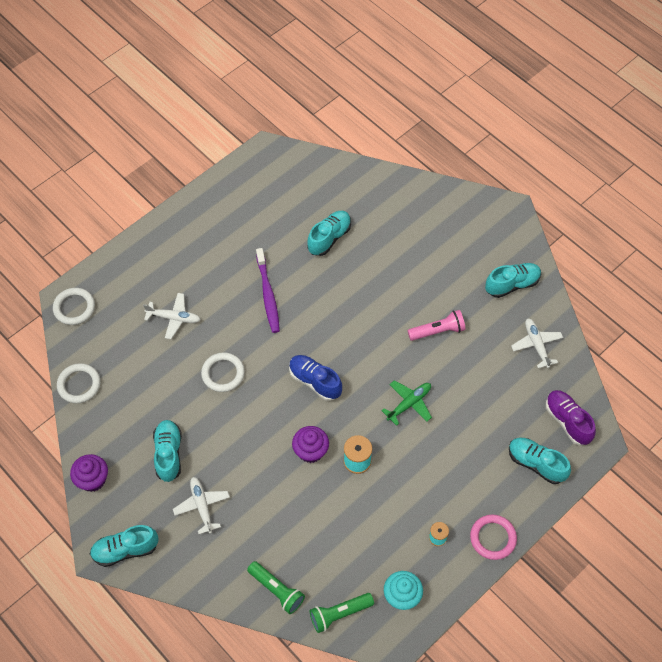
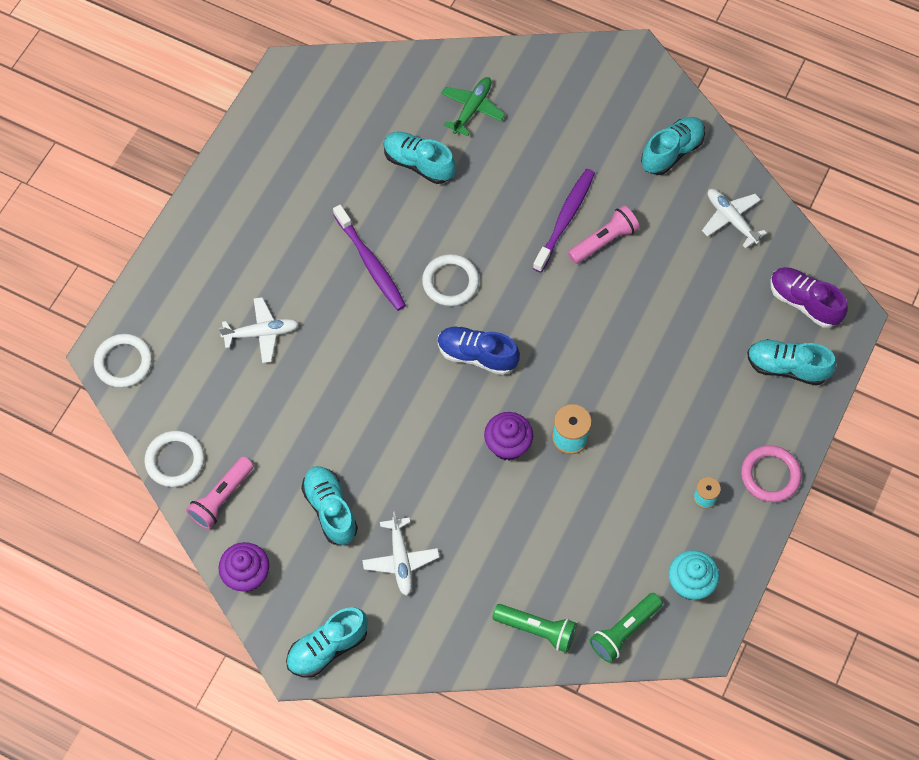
camera: 20 degrees left, 5 degrees up
white plane [173,477,230,534] -> white plane turned 150 degrees counterclockwise [362,511,439,596]
white ring [201,352,245,392] -> white ring moved to [422,254,479,306]
turquoise shoe [307,211,351,256] -> turquoise shoe turned 75 degrees counterclockwise [384,132,456,184]
green plane [381,380,432,426] -> green plane moved to [441,77,505,136]
none -> pink flashlight [186,456,254,529]
none -> purple toothbrush [533,169,595,273]

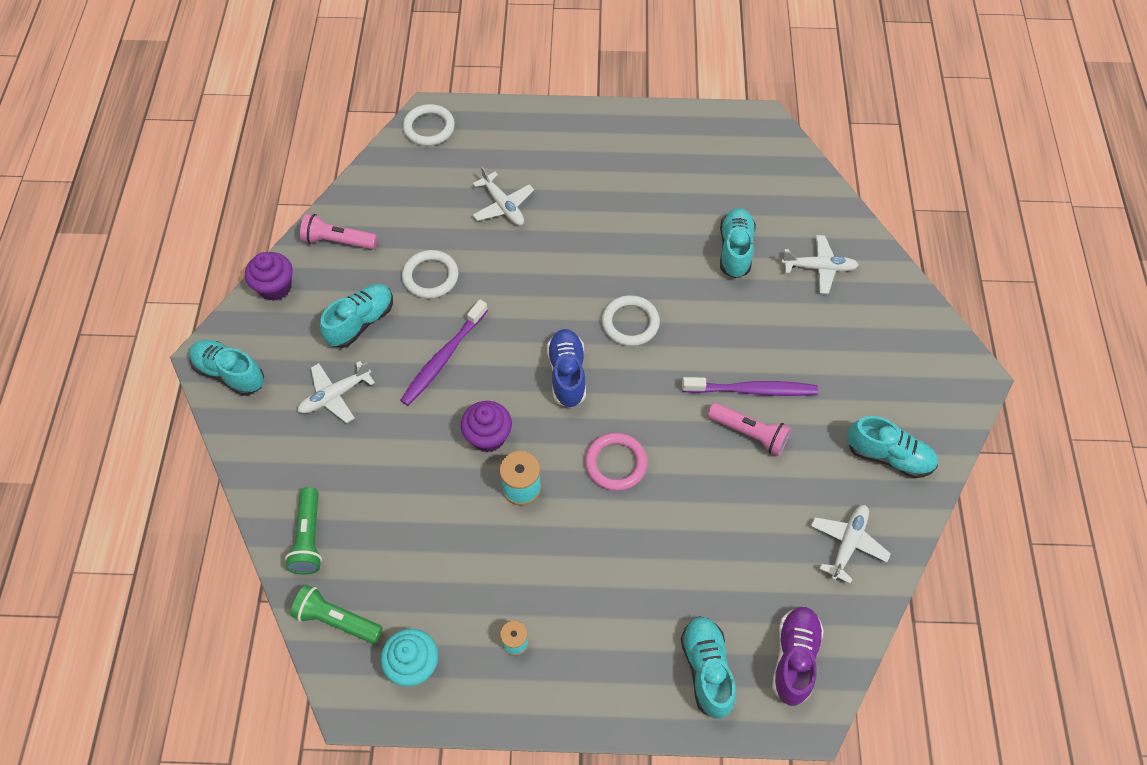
camera: 65 degrees right, 5 degrees down
white ring [145,431,204,487] -> white ring moved to [402,250,458,299]
purple toothbrush [333,205,406,311] -> purple toothbrush moved to [400,300,488,406]
green plane [441,77,505,136] -> white plane [782,235,859,294]
pink ring [741,445,801,502] -> pink ring moved to [585,433,647,491]

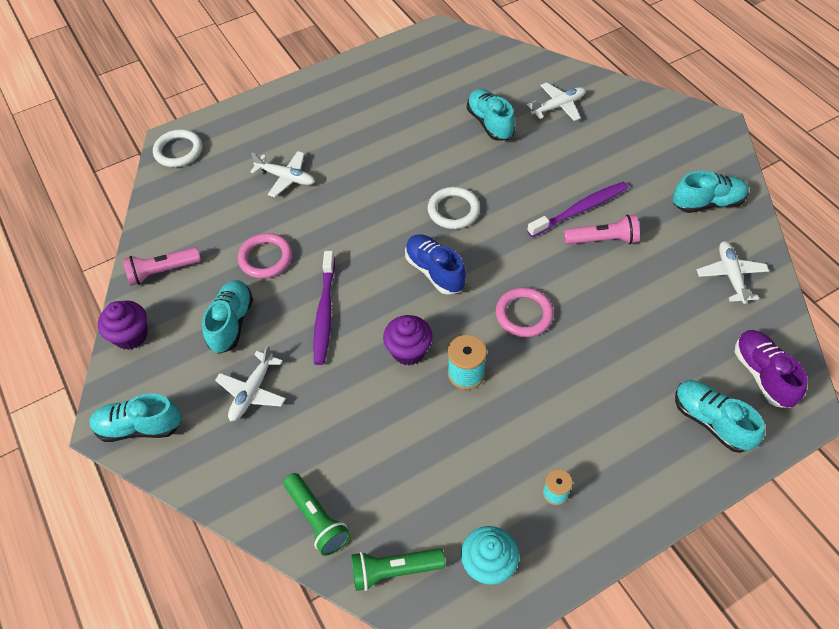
camera: 30 degrees left, 5 degrees down
white ring [402,250,458,299] -> pink ring [238,233,292,278]

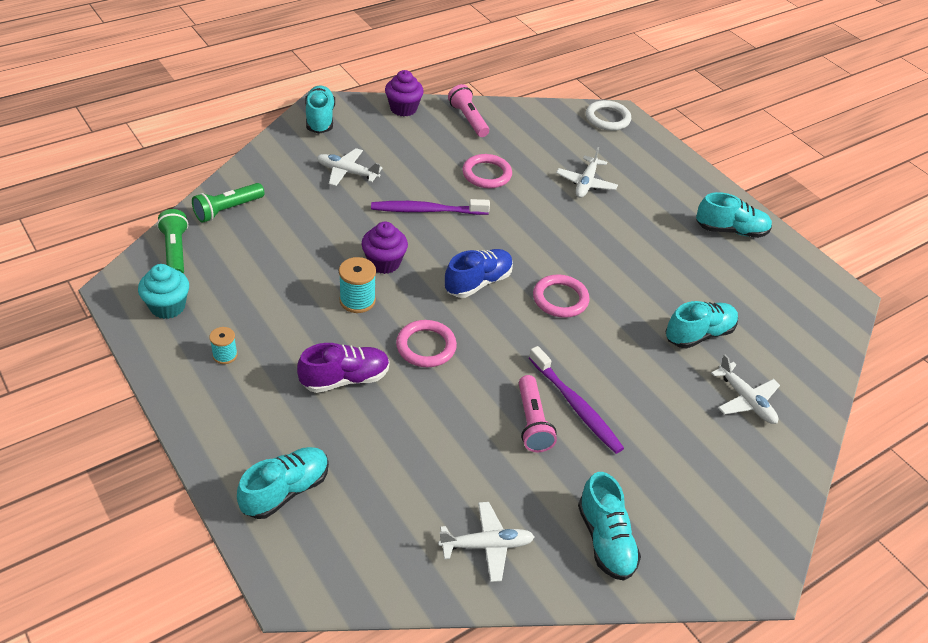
camera: 80 degrees right, 10 degrees down
turquoise shoe [202,280,253,354] -> turquoise shoe moved to [696,192,772,238]
white ring [428,187,480,229] -> pink ring [533,275,590,318]
purple shoe [735,330,807,408] -> purple shoe moved to [297,343,390,393]

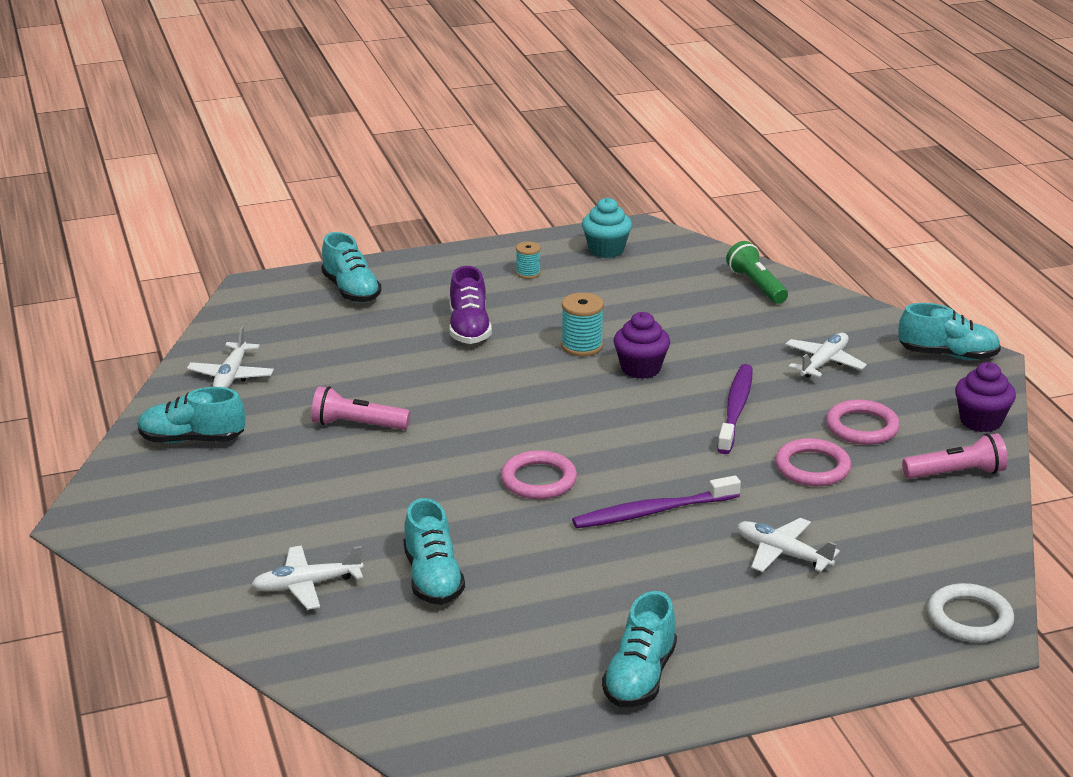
camera: 110 degrees right, 15 degrees down
green flashlight [157,209,188,274] -> none
pink ring [396,320,457,367] -> pink ring moved to [826,399,900,445]
blue shoe [444,249,513,298] -> none
purple toothbrush [529,346,624,454] -> purple toothbrush moved to [572,475,741,528]

